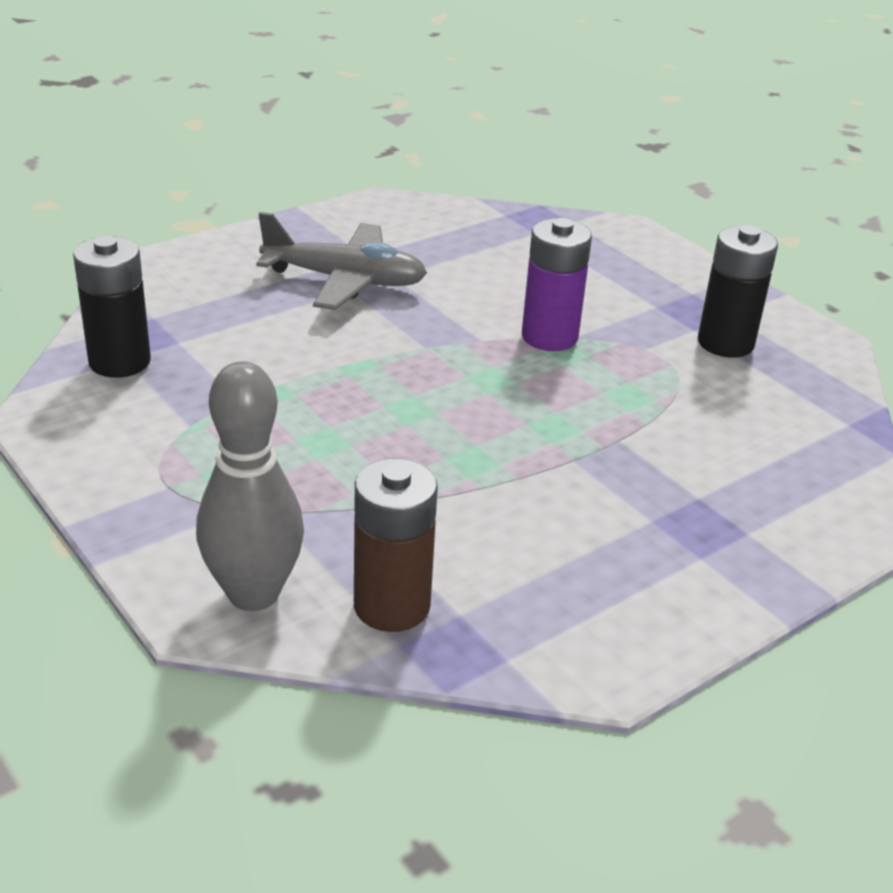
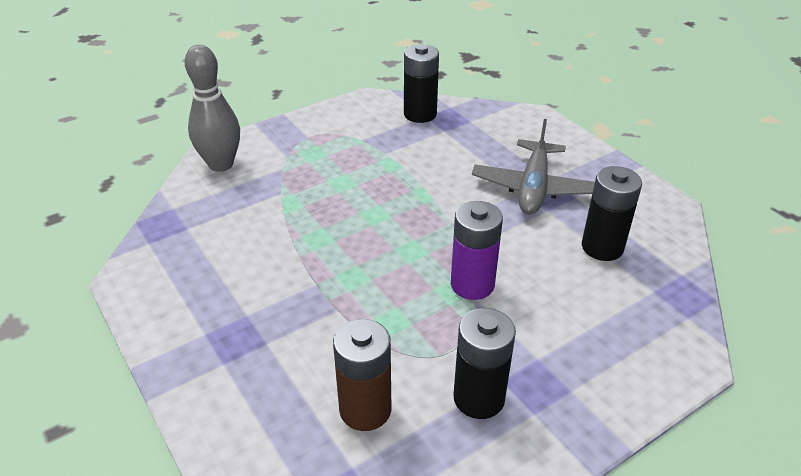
camera: 95 degrees right, 5 degrees up
brown battery [354,458,438,632] -> brown battery moved to [333,319,392,431]
none -> black battery [582,166,642,261]

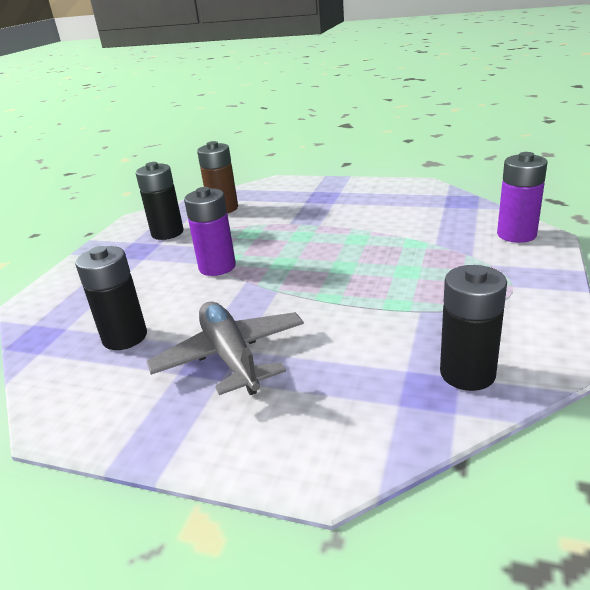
camera: 145 degrees right, 10 degrees down
grey bowling pin [185,45,240,172] -> purple battery [497,152,548,243]

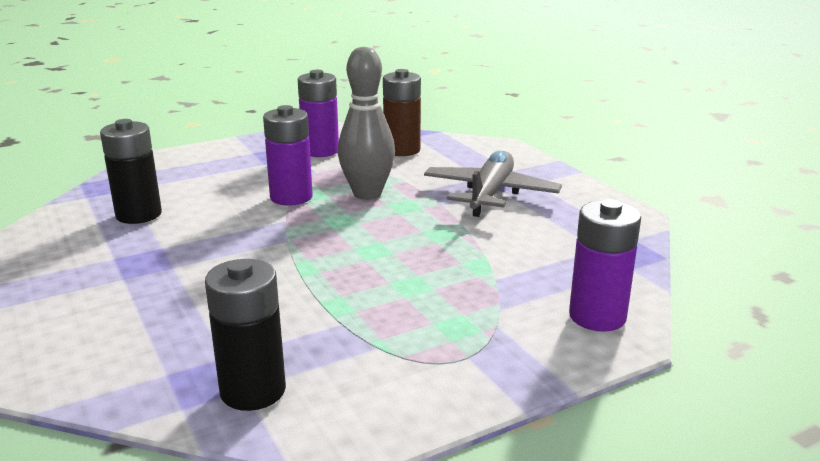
camera: 40 degrees right, 5 degrees down
black battery [136,162,184,240] -> purple battery [298,70,339,157]
grey plane [146,301,304,395] -> grey plane moved to [424,151,562,217]
none -> grey bowling pin [338,47,395,200]

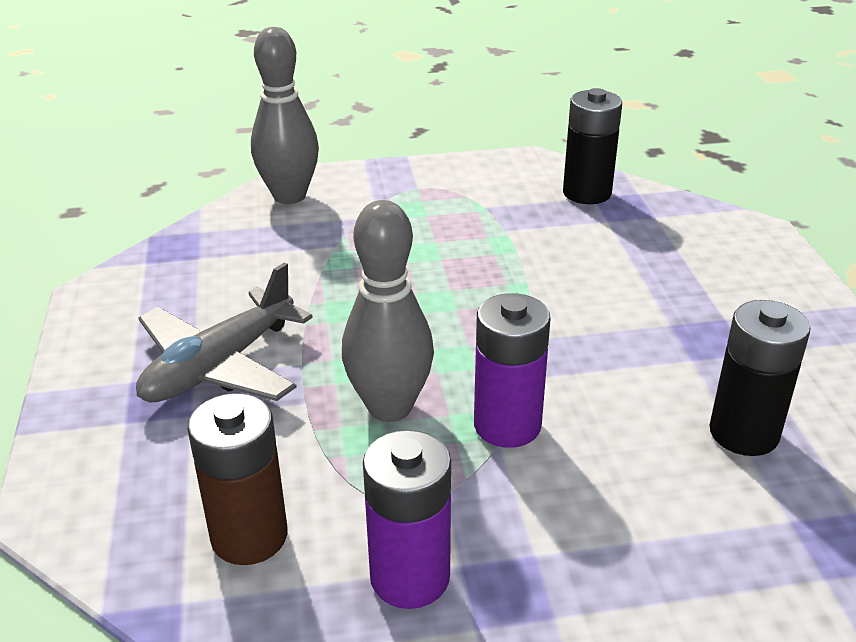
camera: 160 degrees left, 10 degrees up
purple battery [569,199,641,332] -> grey bowling pin [251,27,319,204]

